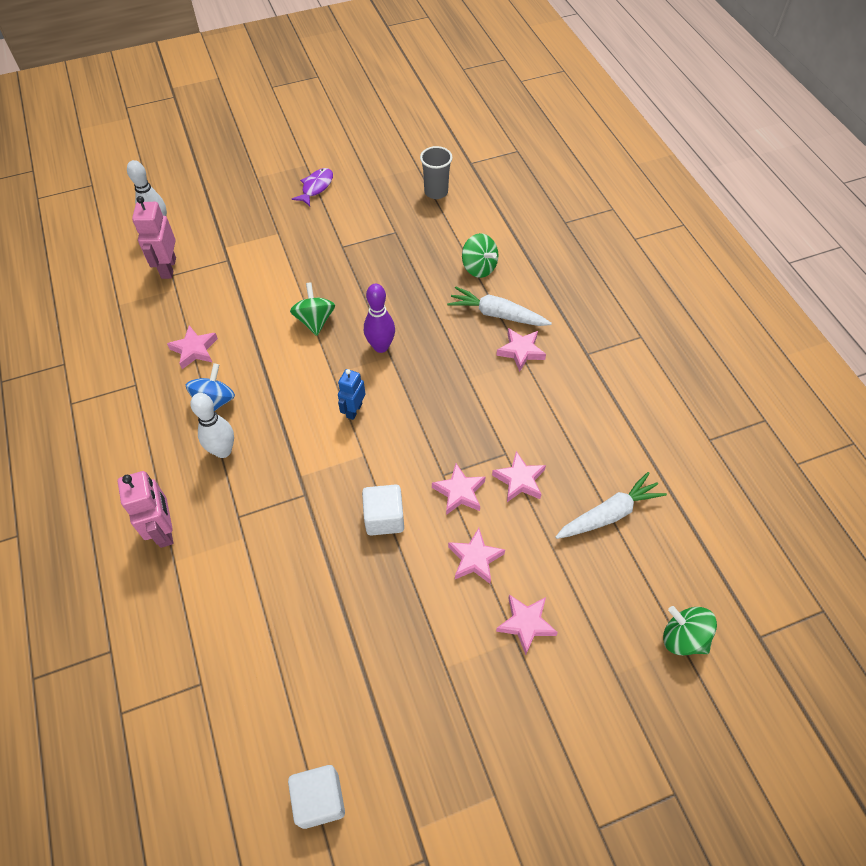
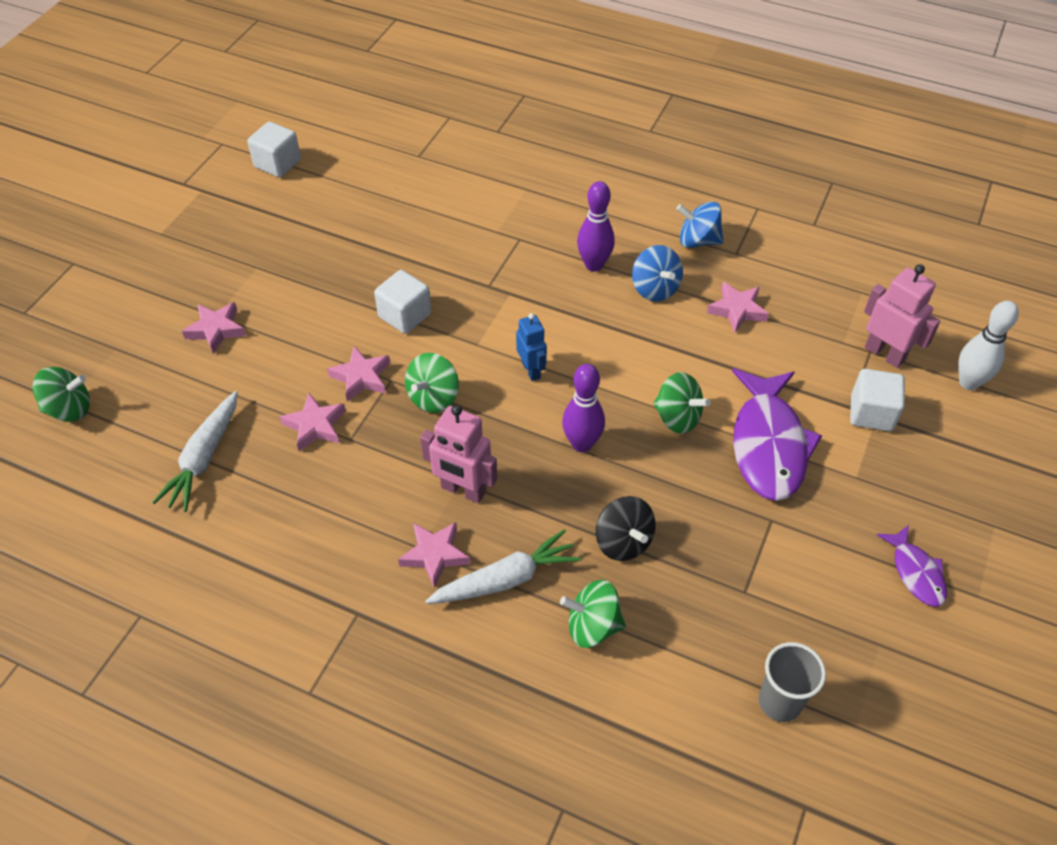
camera: 135 degrees right, 5 degrees down
pink robot [118,471,173,548] -> pink robot moved to [420,405,497,503]
white bowling pin [190,393,234,458] -> purple bowling pin [577,181,615,272]
pink star [448,528,505,584] -> none
none -> green spinning top [405,353,459,413]
none -> black spinning top [596,496,656,561]
none -> blue spinning top [676,202,724,248]
none -> purple fish [732,369,822,501]
none -> white cube [850,369,905,431]

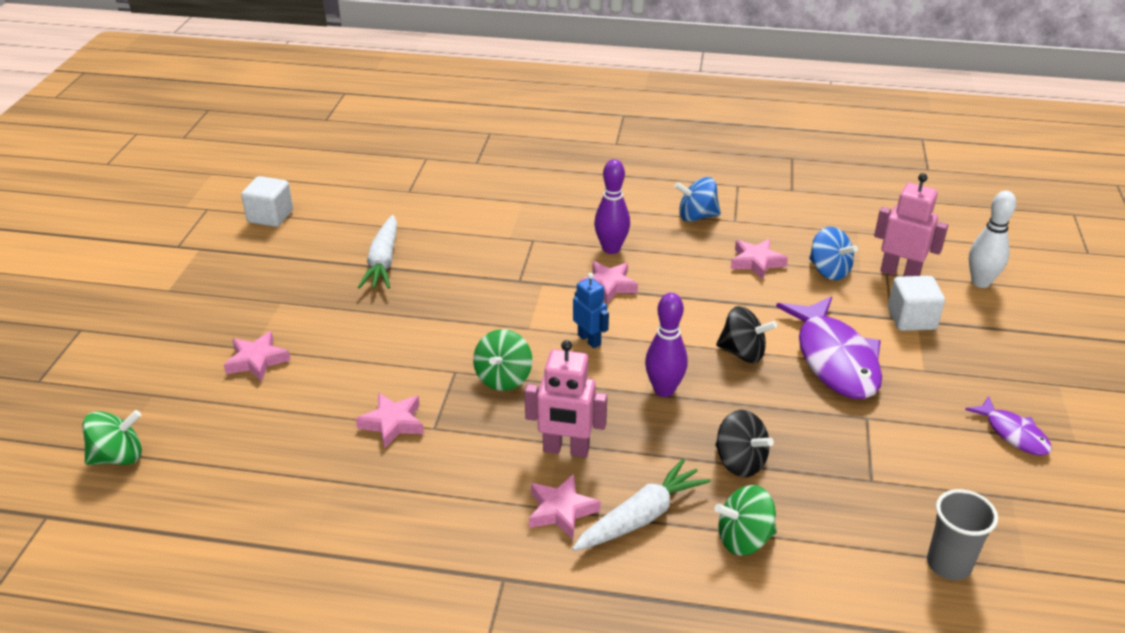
camera: 15 degrees left, 15 degrees down
white carrot [152,391,238,512] -> white carrot moved to [358,215,397,289]
pink star [327,346,390,402] -> pink star moved to [579,261,638,304]
white cube [374,270,432,334] -> none
blue spinning top [632,245,683,301] -> blue spinning top moved to [809,227,858,280]
green spinning top [653,372,710,434] -> black spinning top [716,306,777,363]

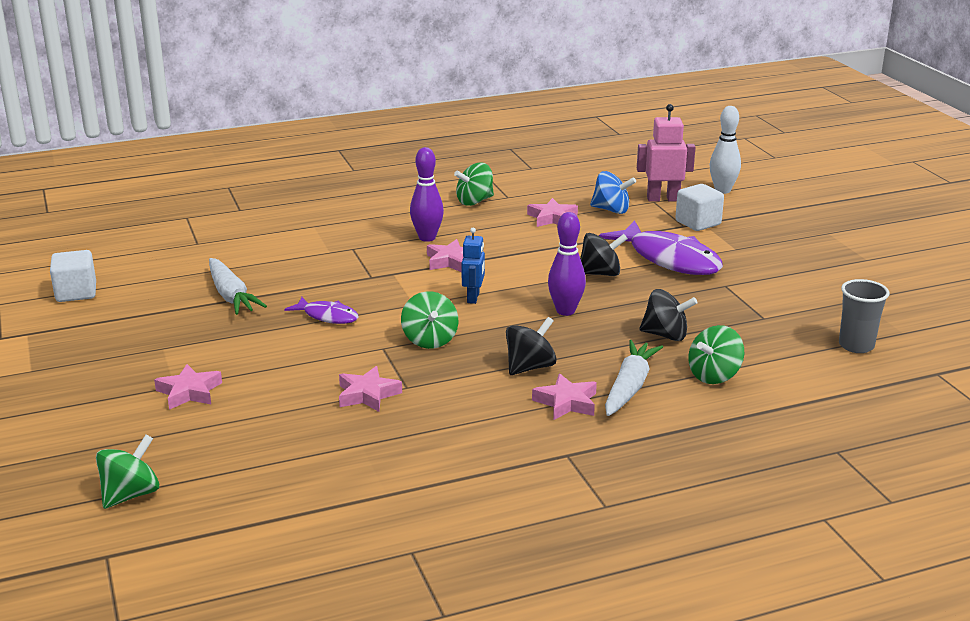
camera: 30 degrees left, 10 degrees down
pink robot [525,340,607,458] -> black spinning top [506,317,557,375]
blue robot [573,273,609,348] -> blue robot turned 75 degrees clockwise [461,228,485,304]
blue spinning top [675,177,721,222] -> green spinning top [454,163,494,206]
purple fish [965,396,1052,456] -> purple fish moved to [284,297,359,324]

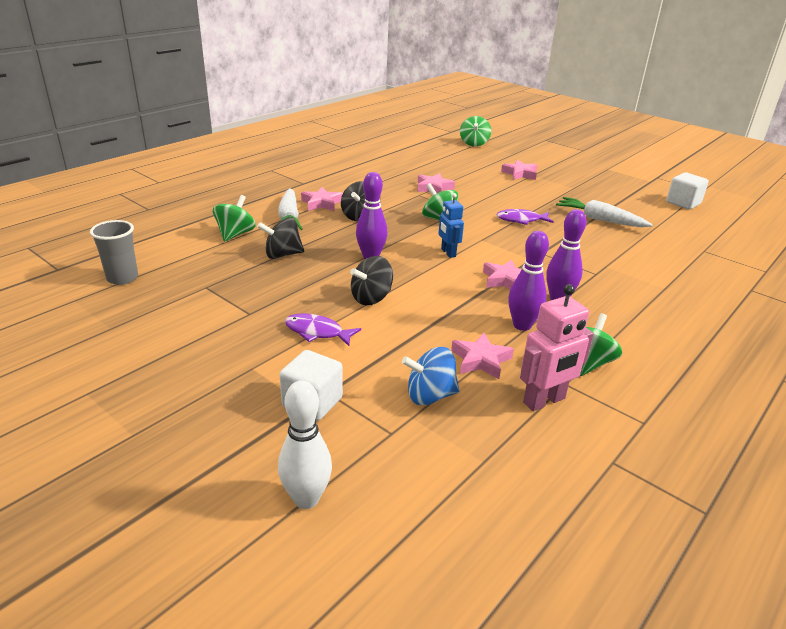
camera: 150 degrees right, 5 degrees up
purple fish [599,220,723,275] -> purple fish [285,313,361,346], size x0.52
pink robot [637,104,696,202] -> pink robot moved to [520,284,594,411]
none -> purple bowling pin [508,231,549,331]

